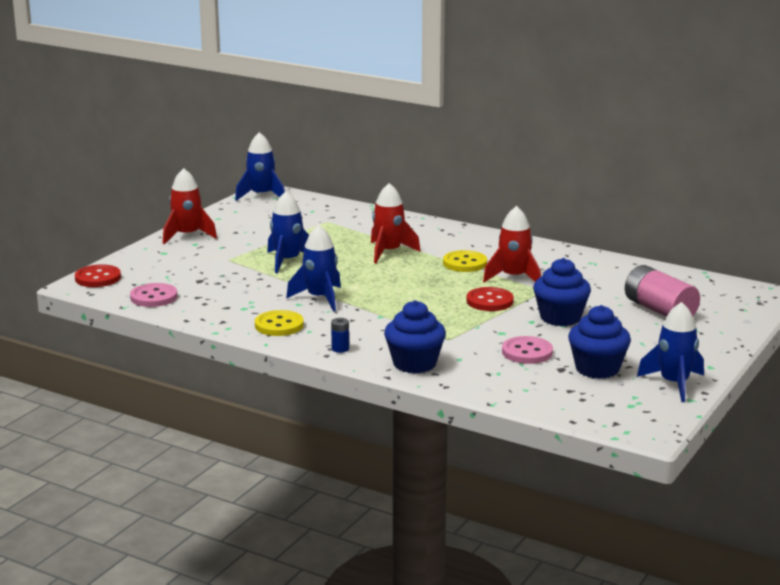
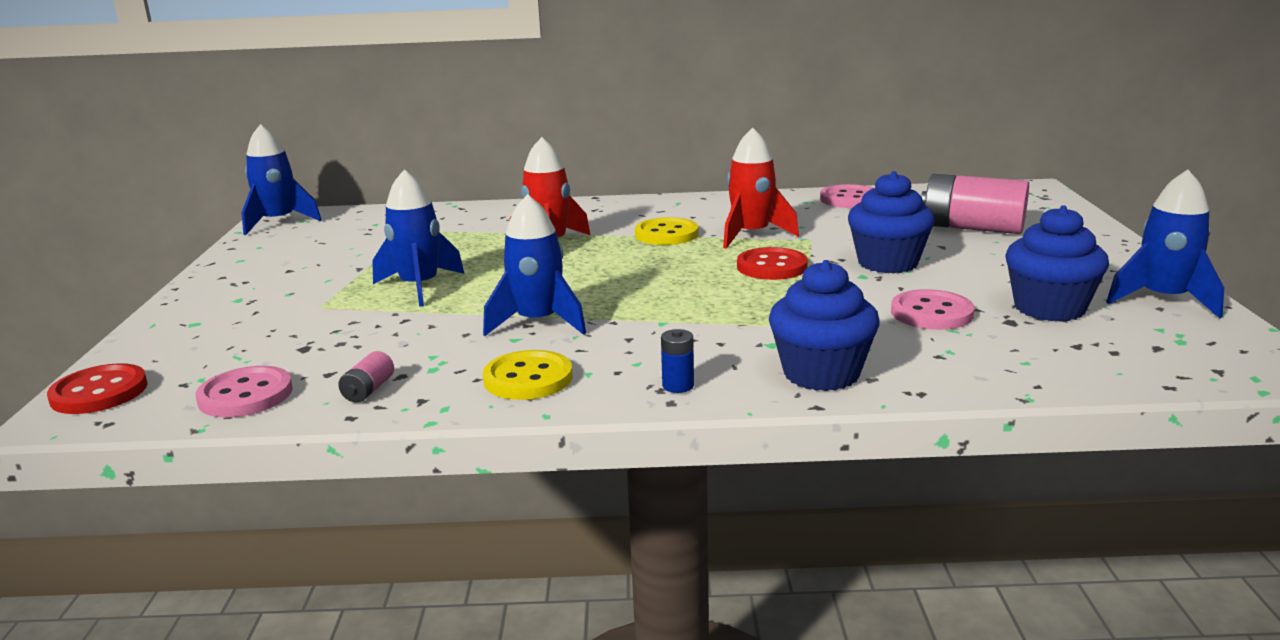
camera: 30 degrees left, 0 degrees up
red rocket [163,168,217,244] -> none
none -> pink battery [338,351,394,403]
none -> pink button [820,184,873,208]

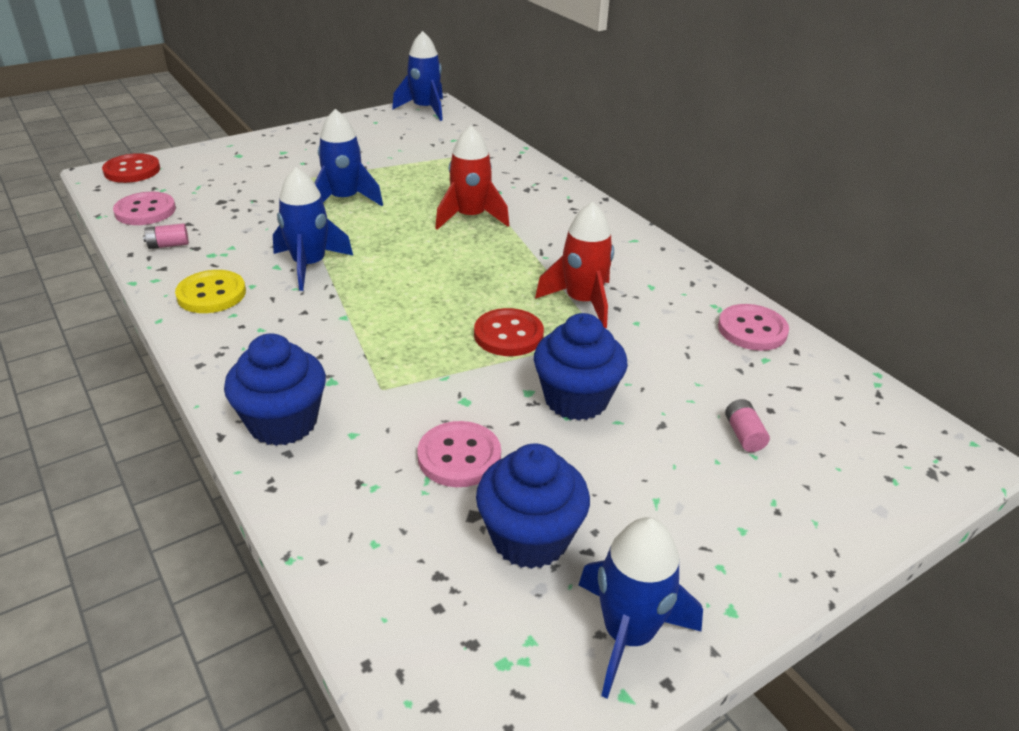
camera: 55 degrees right, 15 degrees up
yellow button [635,217,698,245] -> none
blue battery [661,329,694,393] -> none
pink battery [921,174,1029,234] -> pink battery [725,399,770,452], size x0.43

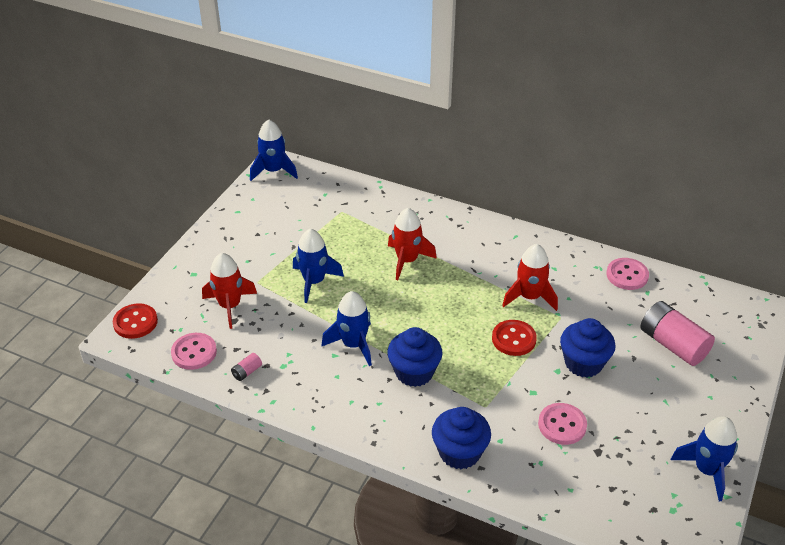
camera: 30 degrees left, 5 degrees up
yellow button [175,270,246,313] -> none
blue cupcake [476,443,590,569] -> blue cupcake moved to [387,327,443,387]
pink battery [725,399,770,452] -> pink battery [641,301,715,366], size x2.33
none -> red rocket [202,253,257,329]

